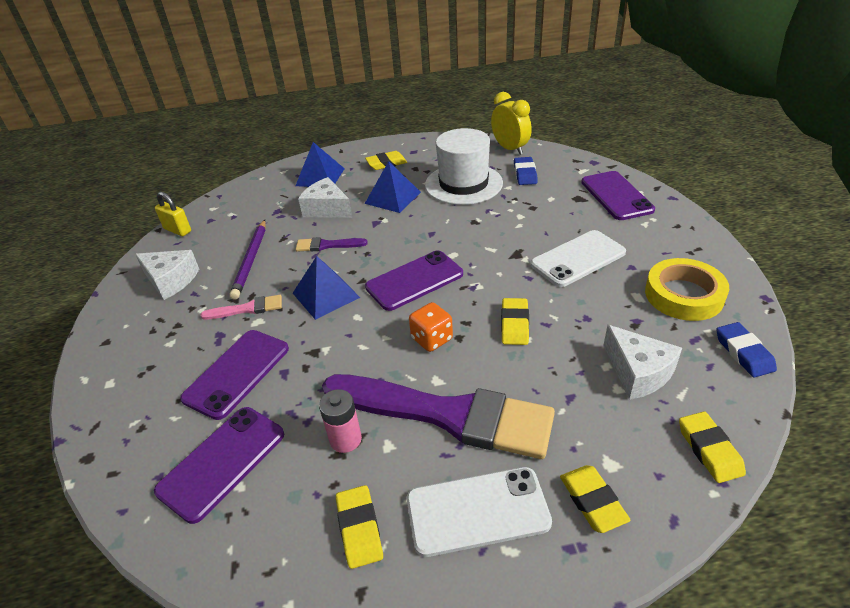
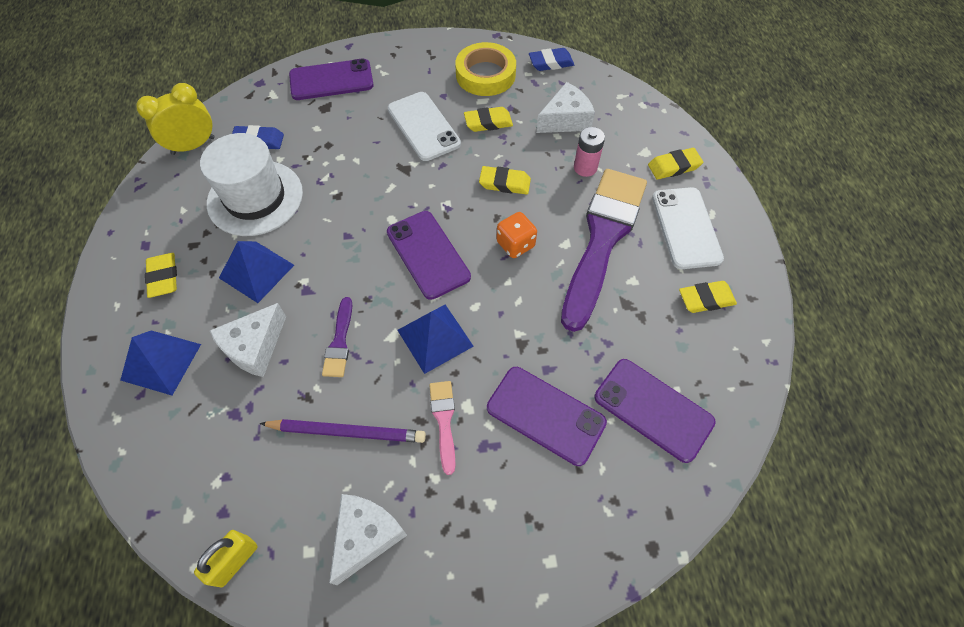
camera: 90 degrees left, 20 degrees up
pink battery [319,389,362,453] -> pink battery moved to [574,127,605,177]
yellow eraser [679,411,746,483] -> yellow eraser moved to [464,107,513,132]

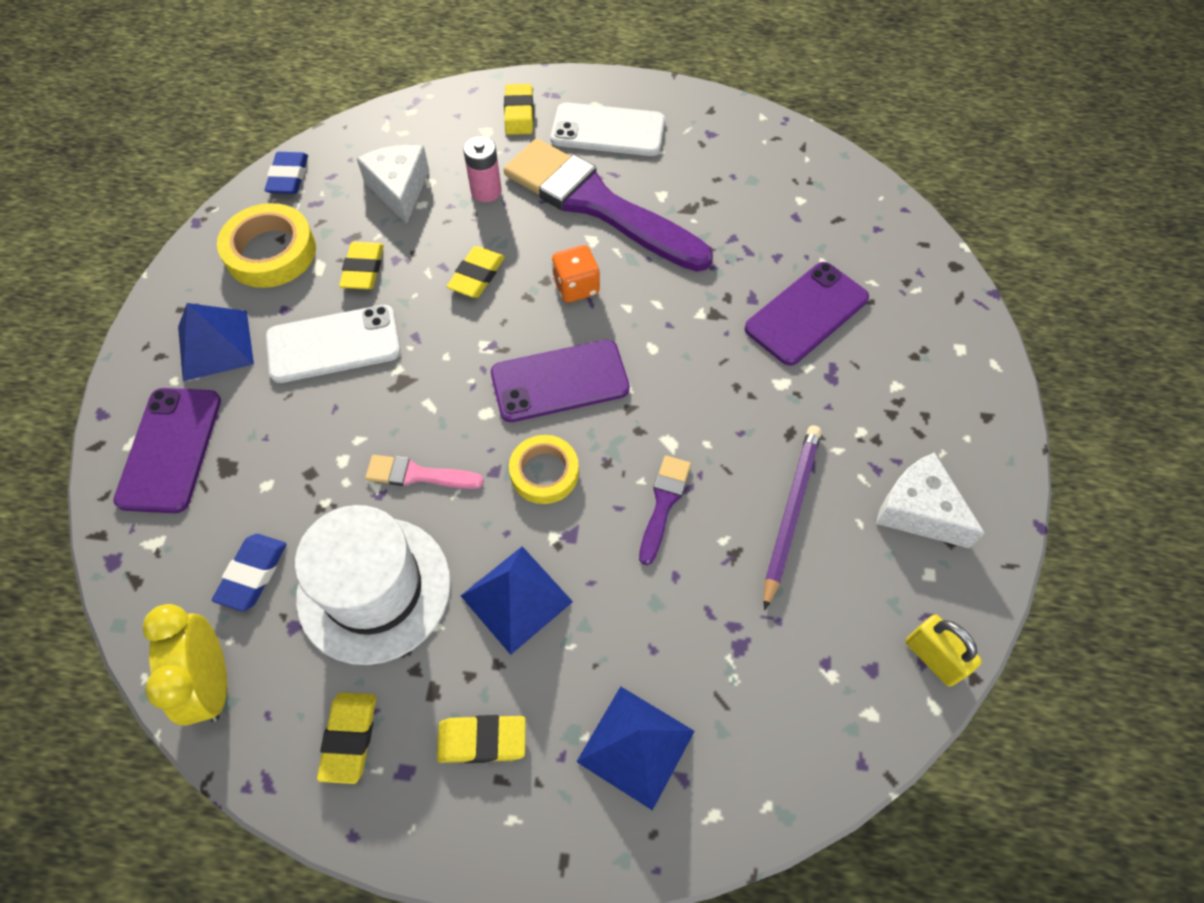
camera: 75 degrees left, 0 degrees up
white cheese [210,303,286,377] -> none
purple brush [322,297,352,377] -> purple brush turned 90 degrees counterclockwise [639,456,691,565]
blue pyramid [397,304,474,374] -> blue pyramid moved to [178,303,254,381]
pink brush [429,381,455,475] -> pink brush moved to [365,455,484,489]
purple phone [594,359,716,463] -> none
yellow eraser [679,281,737,313] -> yellow eraser moved to [317,692,376,784]
none -> yellow tape [509,435,579,504]

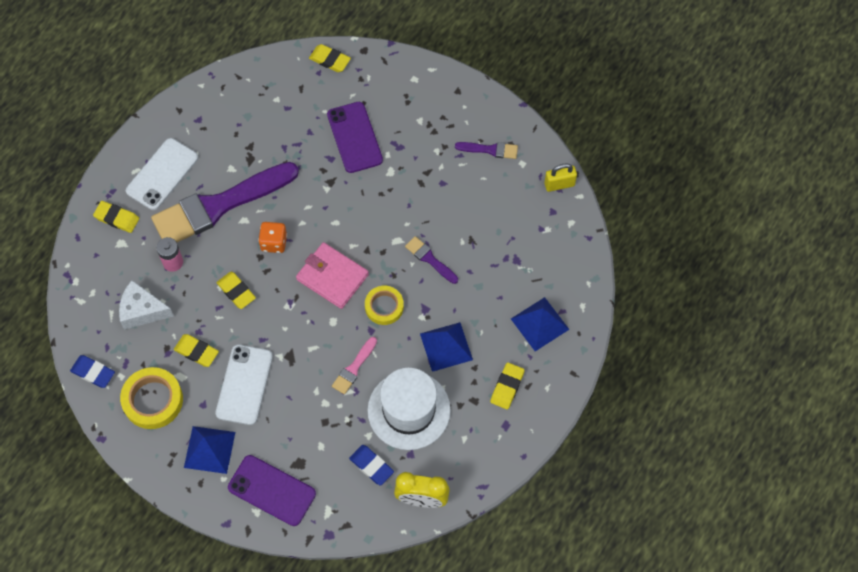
camera: 65 degrees left, 5 degrees up
yellow eraser [317,692,376,784] -> yellow eraser moved to [309,44,351,72]
purple phone [491,340,630,422] -> pink wallet [296,242,369,309]
purple pencil [764,425,822,611] -> none
white cheese [876,452,985,548] -> purple brush [455,142,518,159]

